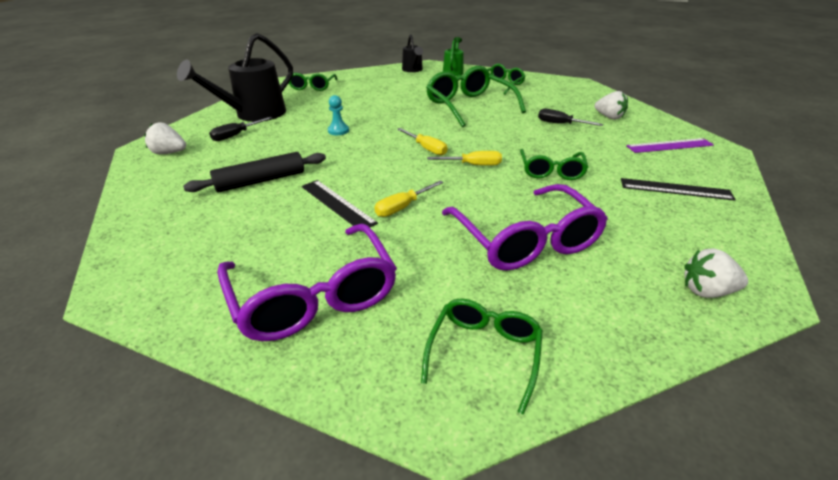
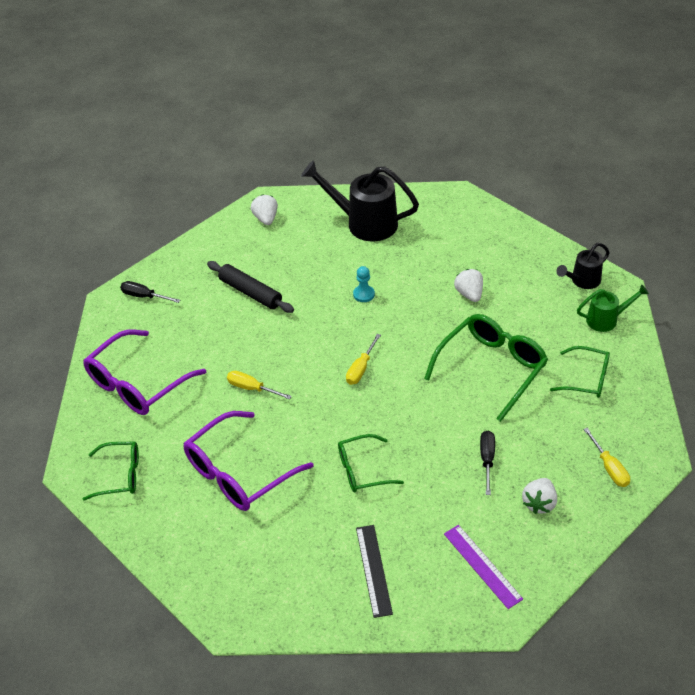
camera: 70 degrees right, 10 degrees up
black screwdriver [209,117,272,141] -> black screwdriver moved to [120,281,180,303]
green glasses [289,73,337,91] -> none
black ruler [301,180,378,232] -> none
yellow screwdriver [427,151,502,166] -> yellow screwdriver moved to [583,428,630,487]
white strawberry [684,248,748,298] -> white strawberry moved to [454,269,483,302]

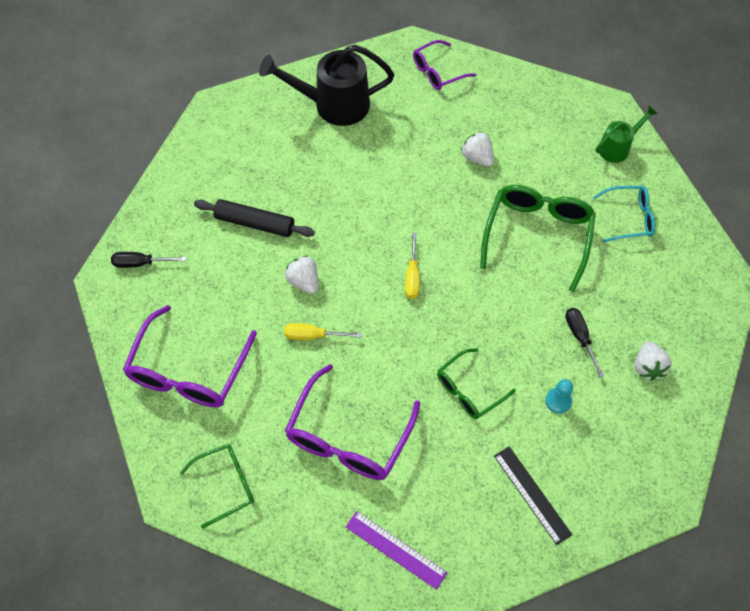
camera: 25 degrees left, 15 degrees up
white strawberry [251,194,278,225] -> white strawberry moved to [285,256,318,294]
turquoise pawn [353,266,375,302] -> turquoise pawn moved to [545,379,573,413]
purple ruler [444,525,523,609] -> purple ruler moved to [346,511,447,590]
green glasses [550,346,610,398] -> turquoise glasses [593,186,655,243]
black watering can [557,243,610,289] -> none
yellow screwdriver [583,428,630,487] -> none
none -> purple glasses [413,40,476,90]

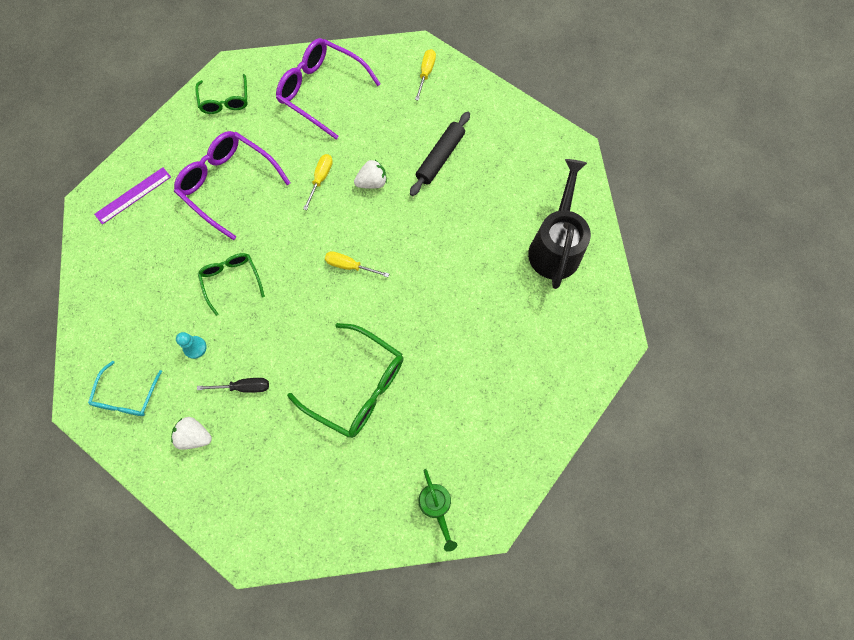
camera: 105 degrees right, 10 degrees up
black screwdriver [111,252,186,268] -> yellow screwdriver [415,49,436,101]
purple glasses [413,40,476,90] -> none
white strawberry [461,132,494,167] -> none
black ruler [494,446,572,545] -> none
turquoise glasses [593,186,655,243] -> turquoise glasses moved to [88,361,162,416]

